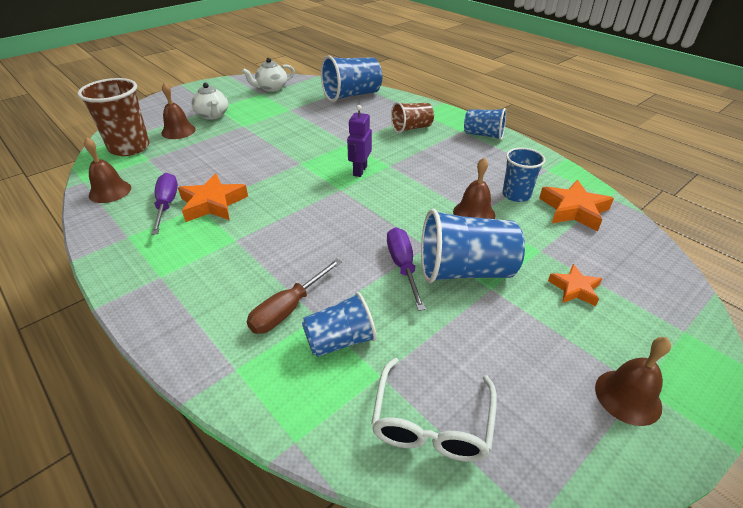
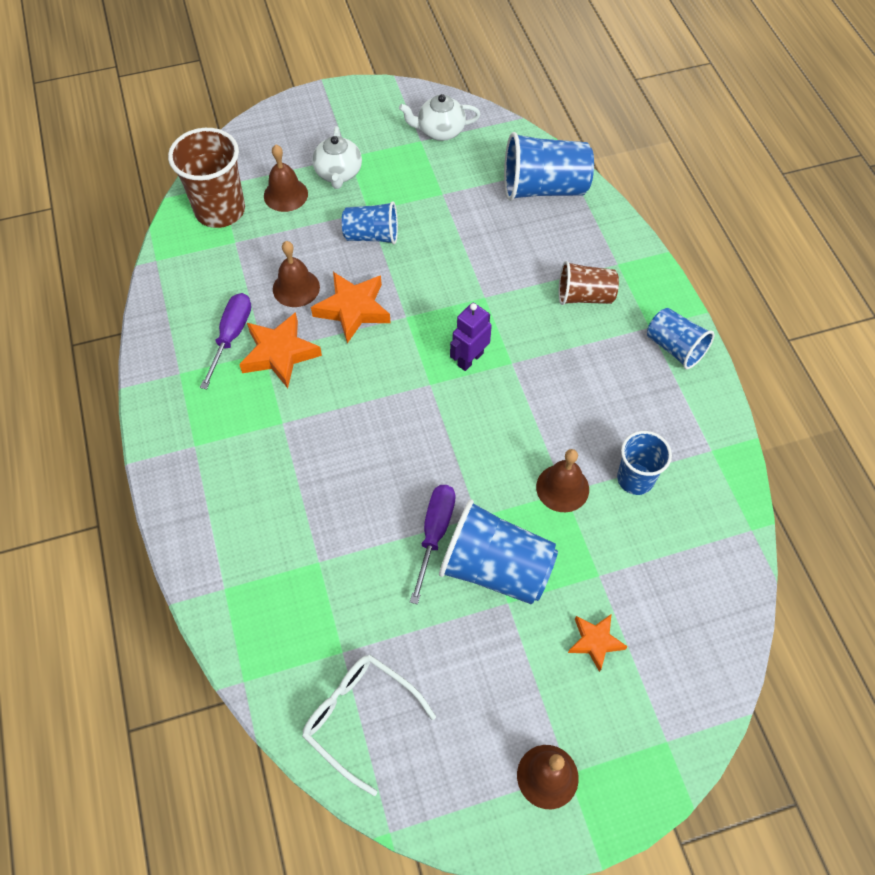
camera: 25 degrees right, 20 degrees up
brown bell [84,137,131,203] -> brown bell moved to [273,241,320,307]
brown screwdriver [247,259,342,334] -> none
blue cup [302,292,377,357] -> blue cup moved to [342,201,398,244]
white glasses [371,358,497,462] -> white glasses turned 90 degrees clockwise [302,655,436,796]
orange star [539,180,614,231] -> orange star moved to [311,272,391,343]

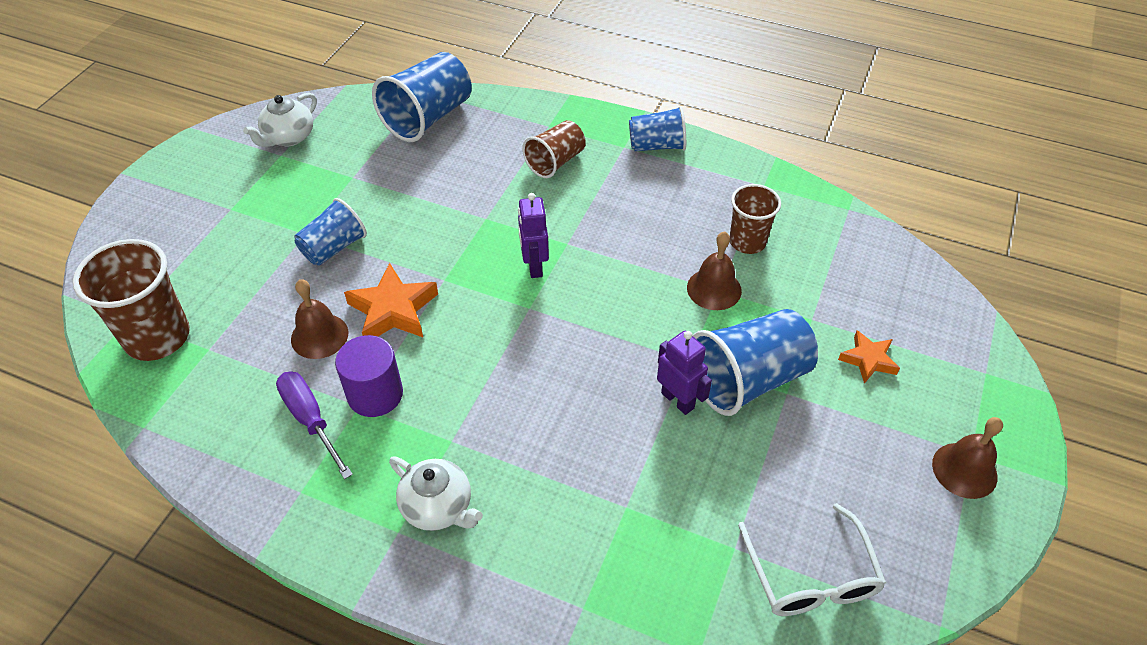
camera: 50 degrees left, 10 degrees down
orange star [239,312,322,388] -> purple cylinder [335,335,403,417]
brown bell [264,145,308,212] -> none
white glasses [302,655,436,796] -> white glasses turned 90 degrees counterclockwise [738,503,886,616]
white teapot [312,126,362,189] -> white teapot moved to [389,456,483,531]
purple screwdriver [410,485,455,604] -> purple robot [657,331,712,415]
blue cup [617,431,672,495] -> brown cup [730,184,781,254]

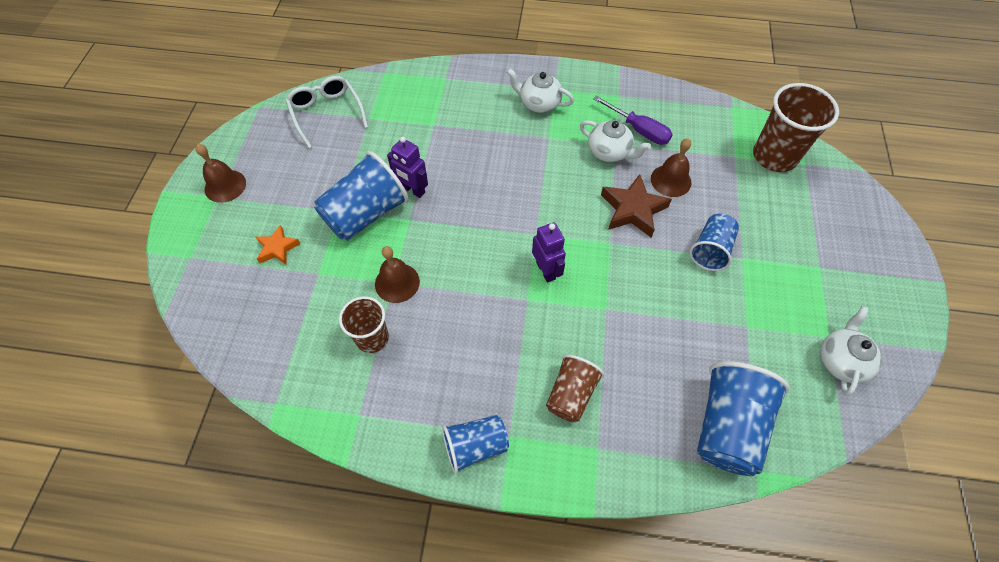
camera: 165 degrees right, 10 degrees up
purple cylinder [335,335,403,417] -> white teapot [580,120,651,162]
orange star [344,263,438,337] -> brown star [601,174,672,237]

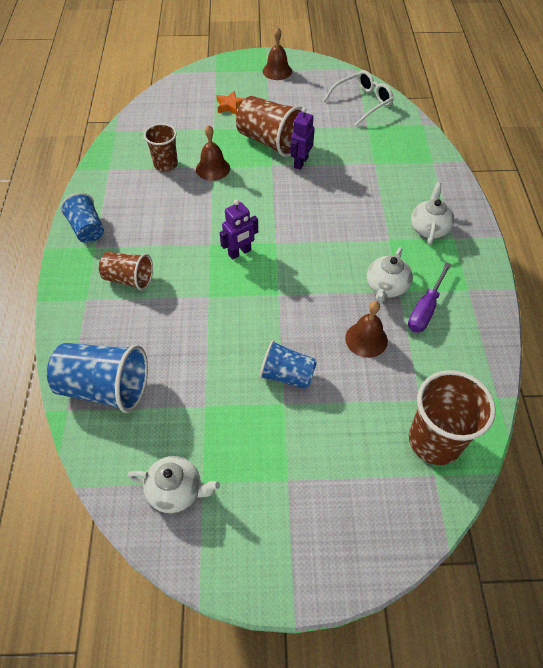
camera: 80 degrees right, 5 degrees down
blue cup [314,151,409,241] -> brown cup [236,96,306,157]
brown star [601,174,672,237] -> none

